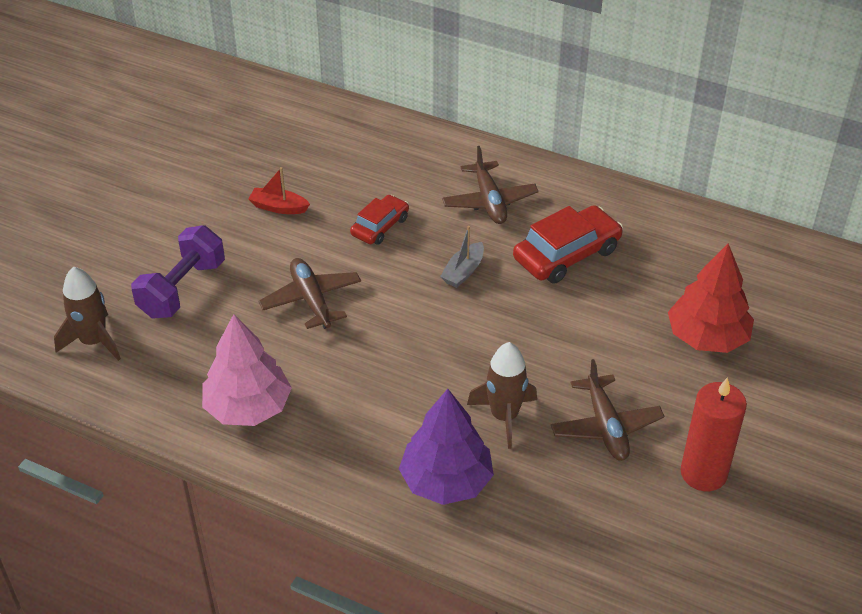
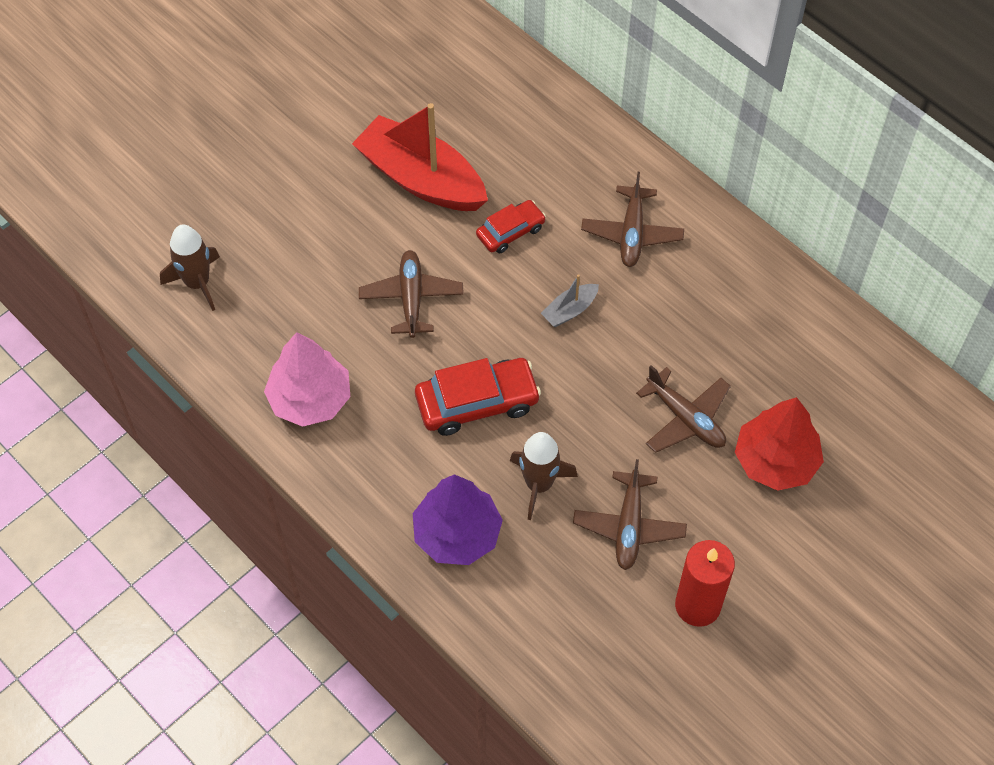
camera: 20 degrees right, 15 degrees up
purple dumbbell [131,225,225,319] -> none
red boat [248,167,310,214] -> red boat [352,103,488,211], size x2.34
red car [513,205,623,284] -> red car moved to [415,358,541,436]
none -> brown plane [636,365,731,453]

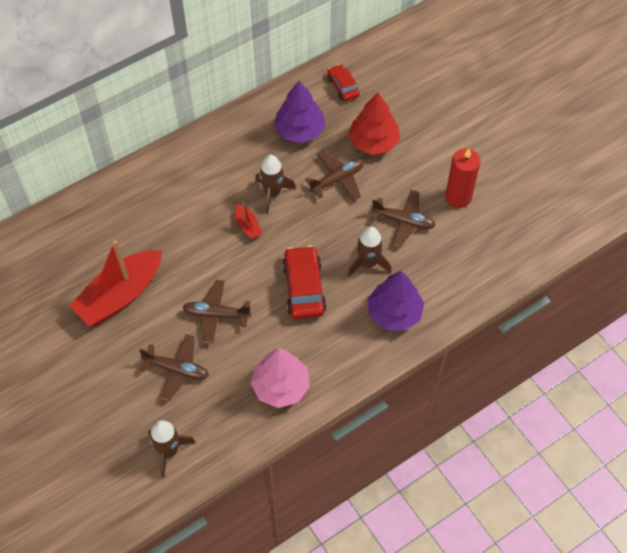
camera: 80 degrees left, 0 degrees up
red car [476,200,546,254] -> red car moved to [327,64,360,101]
grey boat [541,274,599,327] -> red boat [235,201,262,239]
brown plane [581,172,684,267] -> brown plane moved to [139,334,209,401]
none -> brown rocket [255,155,296,213]
none -> purple tree [274,81,326,143]

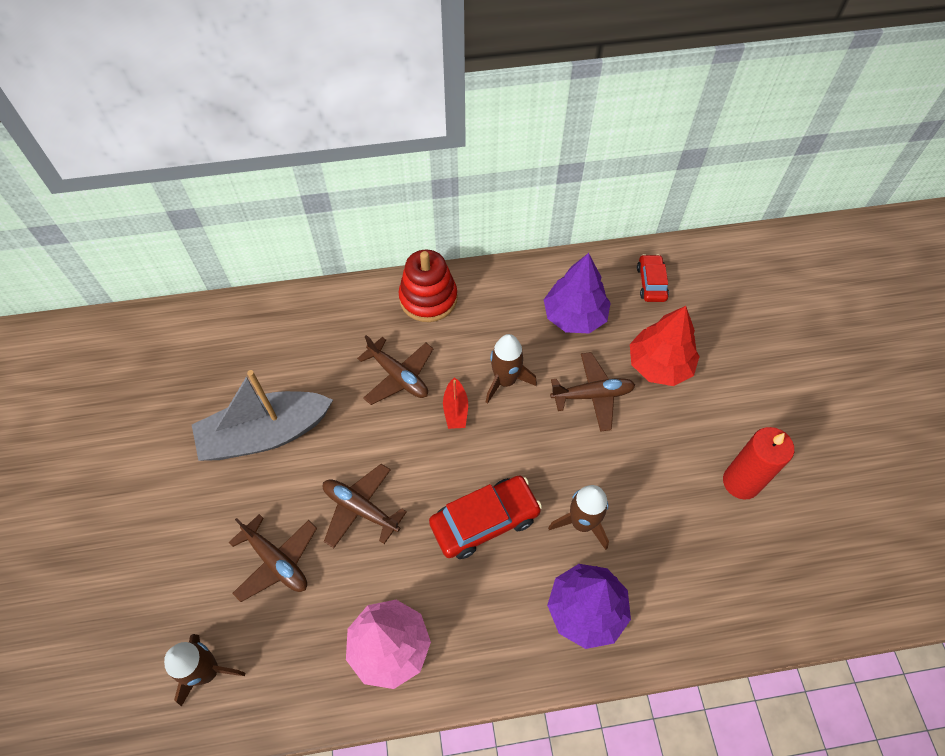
camera: 25 degrees right, 0 degrees up
red boat [69,240,162,326] -> grey boat [192,370,333,461]
red car [282,246,327,319] -> red car turned 45 degrees clockwise [429,475,542,559]
brown plane [371,190,436,247] -> brown plane moved to [357,335,434,405]
none -> red stacking toy [398,249,457,322]

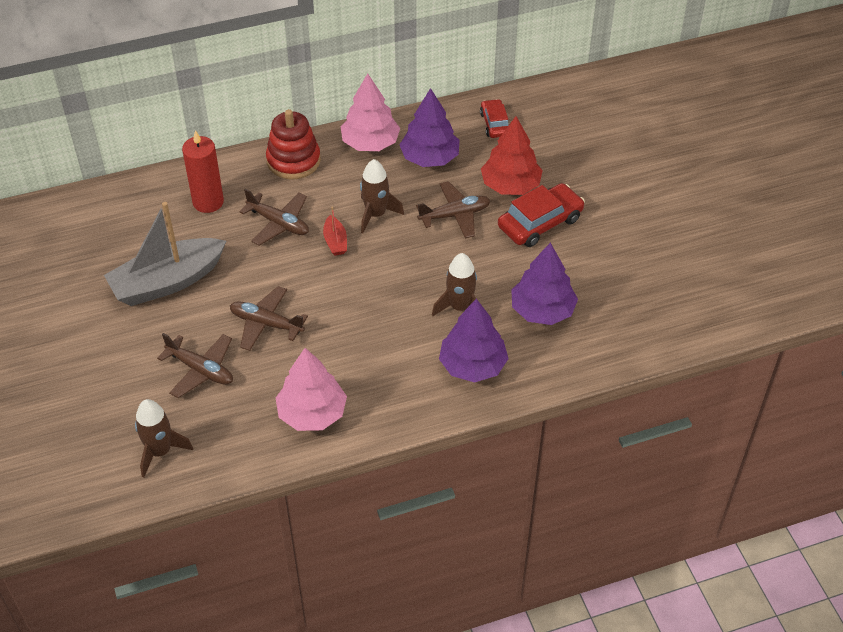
camera: 10 degrees left, 10 degrees down
red car [429,475,542,559] -> red car moved to [498,183,585,247]
red candle [723,427,794,500] -> red candle moved to [182,130,224,213]
none -> pink tree [341,73,400,151]
none -> purple tree [511,243,578,325]

